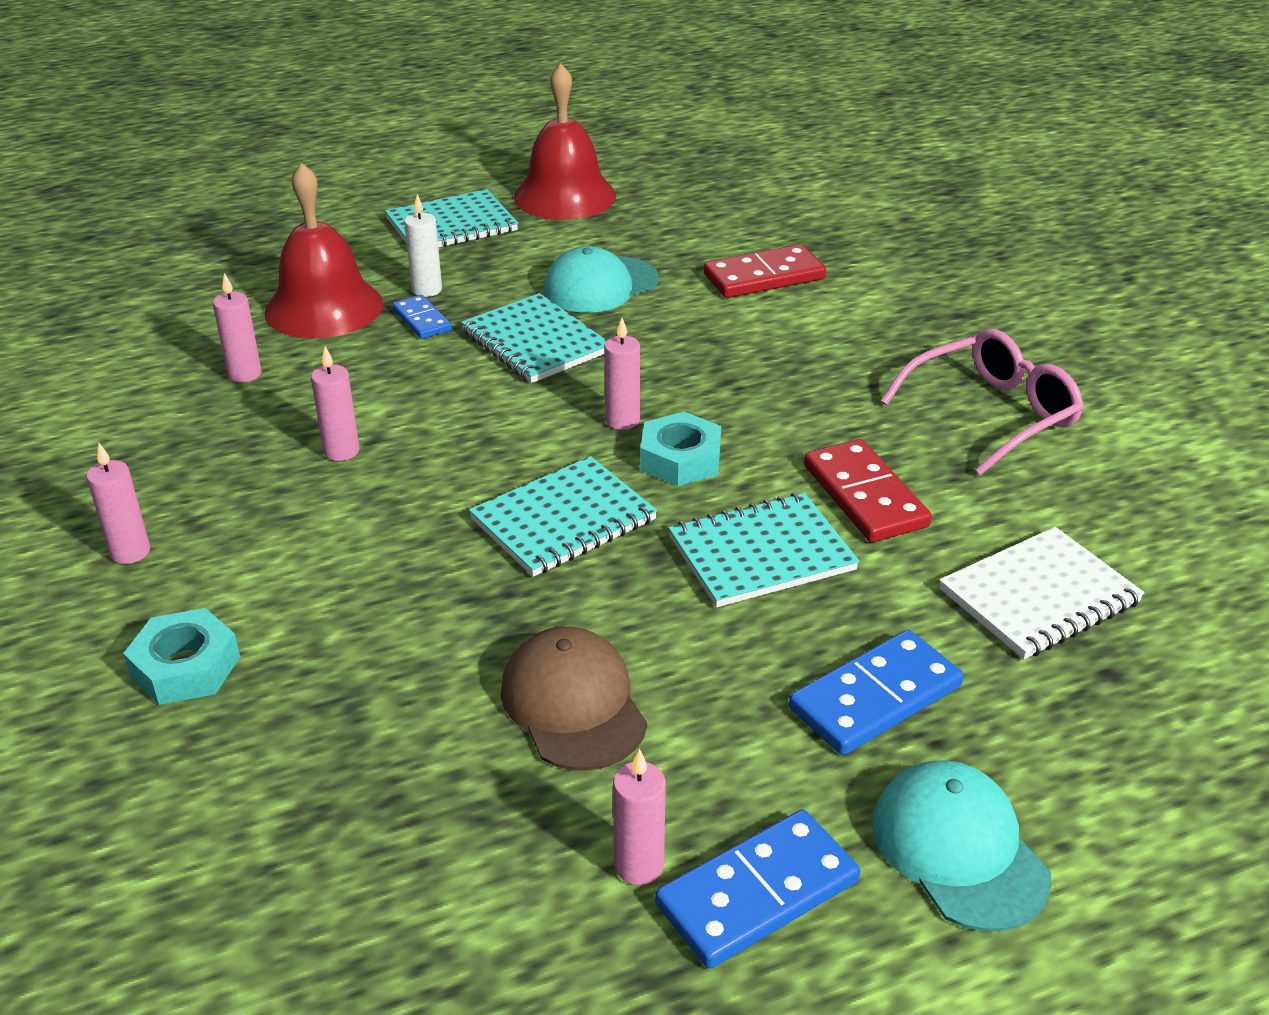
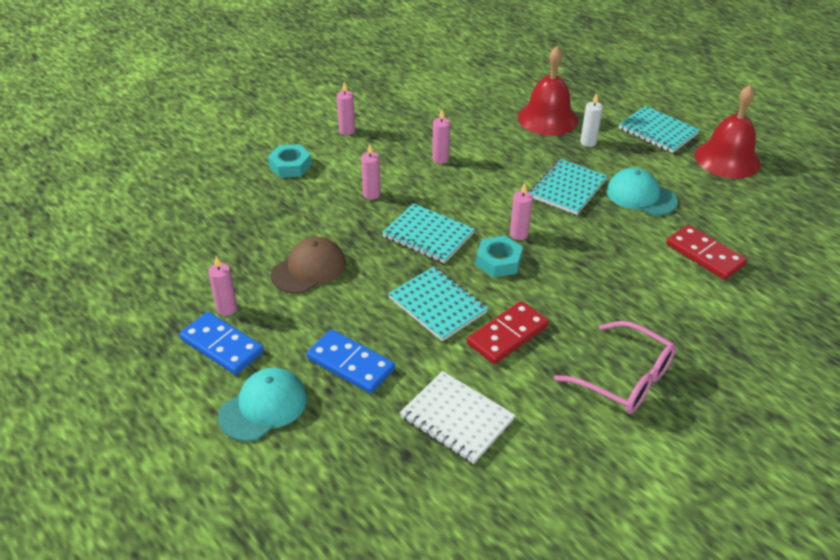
camera: 70 degrees right, 5 degrees up
pink candle [213,273,262,383] -> pink candle moved to [361,144,381,200]
blue domino [392,295,452,339] -> none

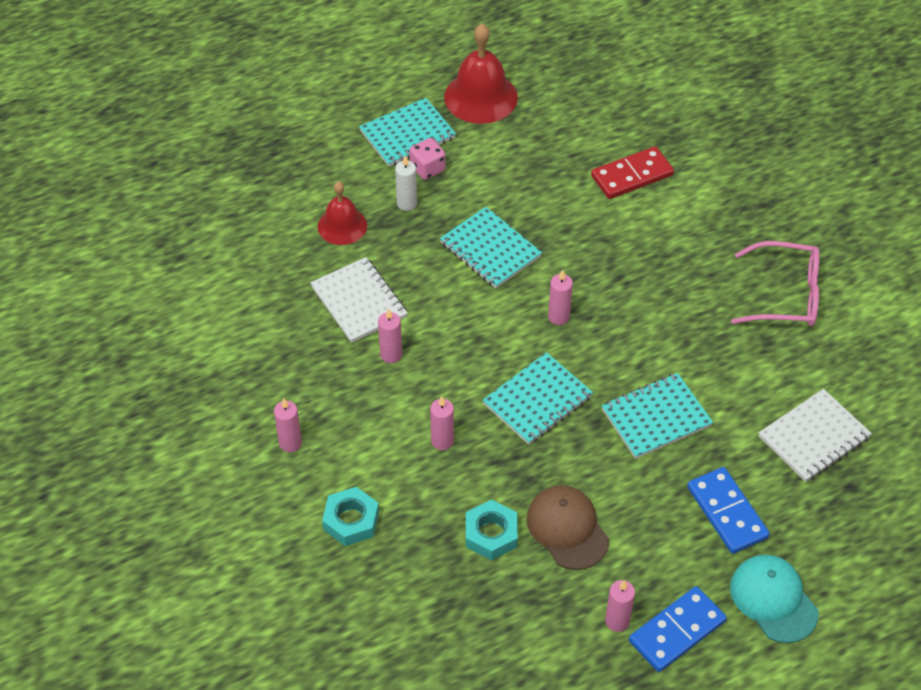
camera: 75 degrees left, 10 degrees up
blue domino [307,329,395,394] -> blue domino turned 75 degrees counterclockwise [687,467,770,554]
red domino [467,301,549,364] -> none
turquoise nut [476,235,523,277] -> turquoise nut moved to [466,500,518,560]
red bell [518,46,578,136] -> red bell [318,181,367,245], size x0.63
pink glasses [554,321,676,414] -> pink glasses turned 45 degrees clockwise [731,241,820,327]
turquoise cap [607,168,678,216] -> none
none -> white notebook [310,257,408,343]
none -> pink dice [409,138,446,180]

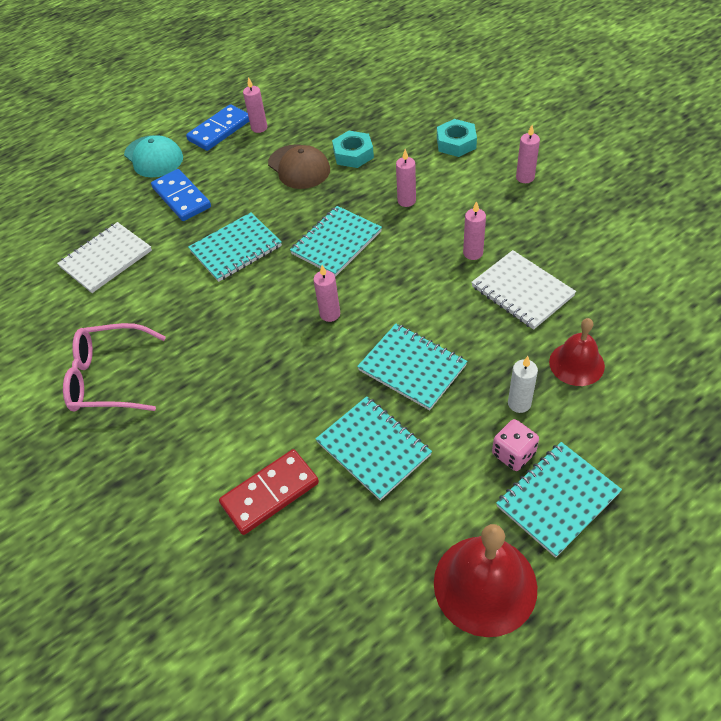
camera: 175 degrees right, 0 degrees up
none -> turquoise notebook [316,396,432,501]

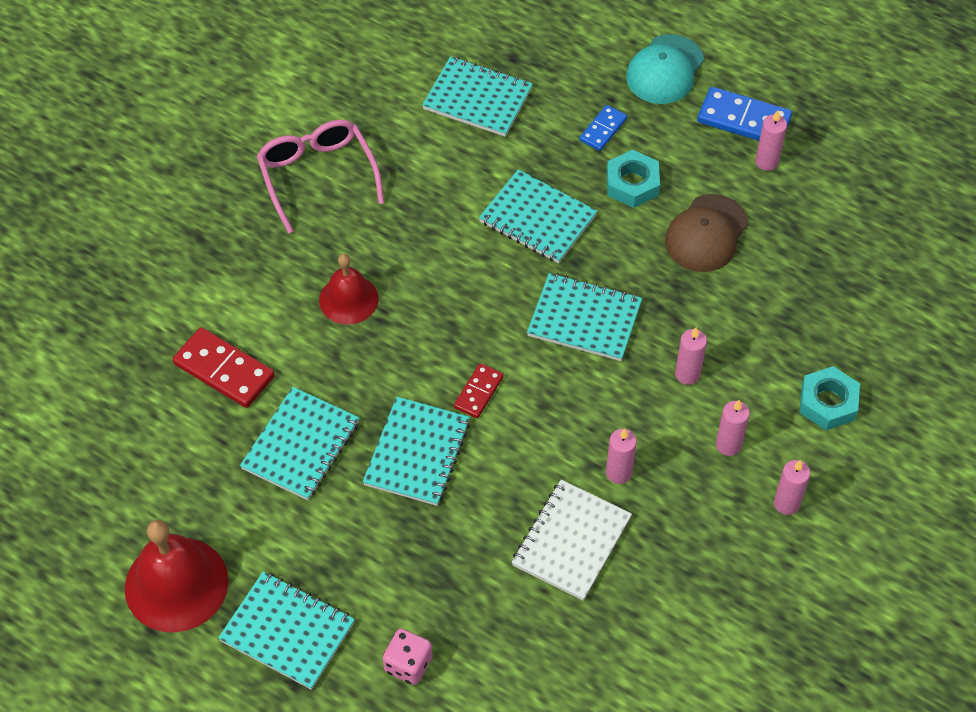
camera: 65 degrees right, 5 degrees up
white notebook [57,222,152,293] -> turquoise notebook [422,56,533,137]
blue domino [151,169,211,221] -> blue domino [579,105,627,151], size x0.59
pink candle [313,265,340,322] -> pink candle moved to [716,400,750,456]
turquoise nut [332,131,374,168] -> turquoise nut moved to [607,150,660,208]
pink dice [492,419,539,471] -> pink dice moved to [383,629,432,685]
white candle [508,356,538,413] -> none
red bell [549,318,605,386] -> red bell moved to [319,254,378,325]
none -> red domino [454,363,504,418]

